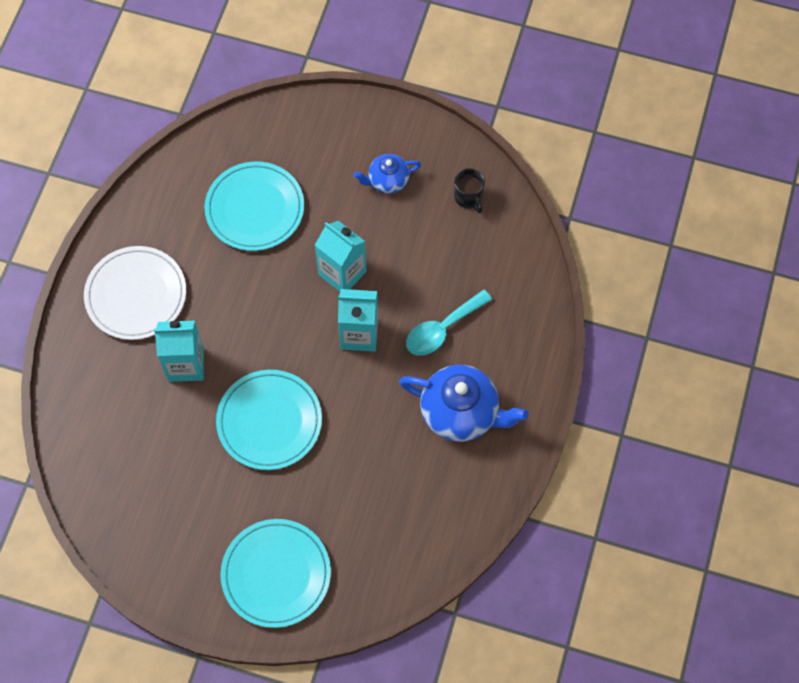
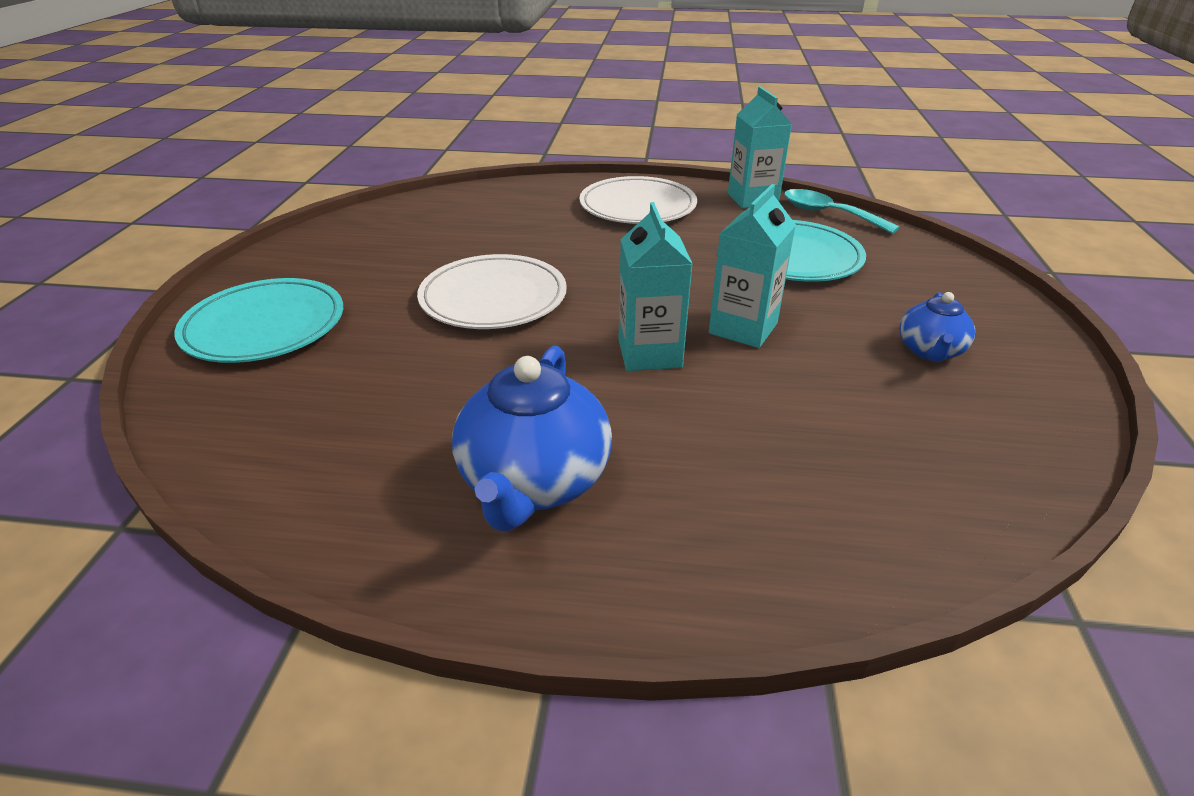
camera: 80 degrees right, 30 degrees down
turquoise carton [154,321,204,382] -> turquoise carton moved to [728,87,792,209]
turquoise plate [216,370,322,470] -> white plate [417,254,567,329]
blue teapot [353,154,421,193] -> blue teapot turned 135 degrees counterclockwise [899,292,975,362]
turquoise spoon [406,289,493,356] -> turquoise spoon moved to [784,189,900,234]
black mug [454,168,485,213] -> none

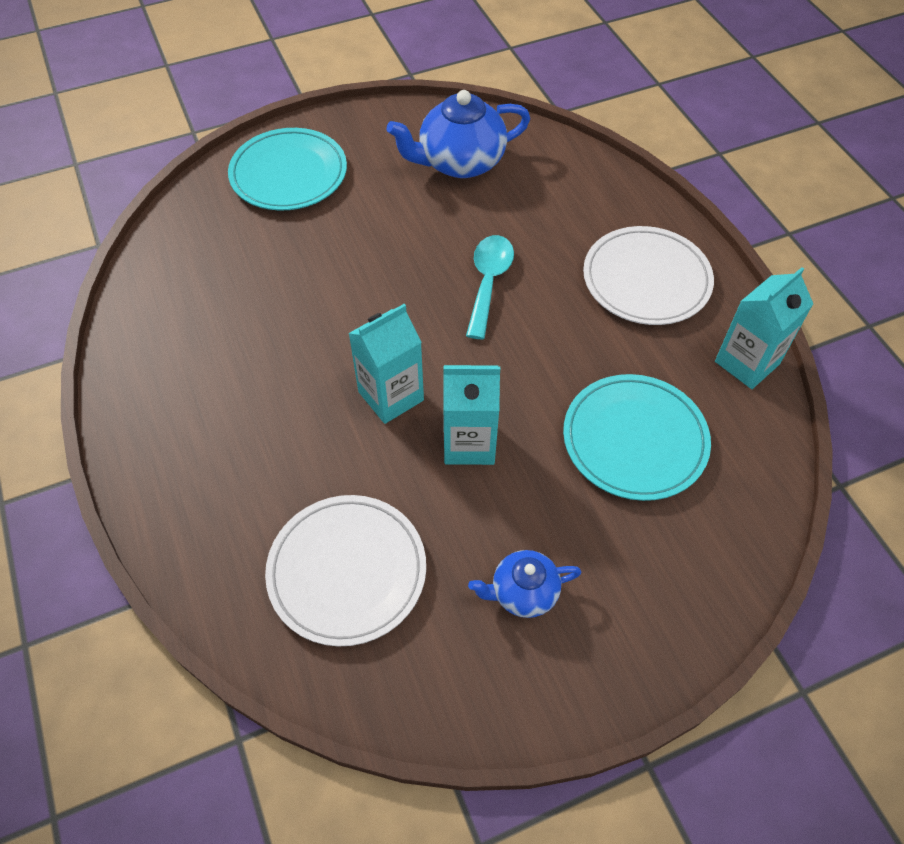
camera: 60 degrees right, 20 degrees up
white plate [417,254,567,329] -> white plate moved to [265,495,426,647]
blue teapot [452,346,612,531] -> blue teapot moved to [387,90,530,178]
turquoise spoon [784,189,900,234] -> turquoise spoon moved to [466,235,514,339]

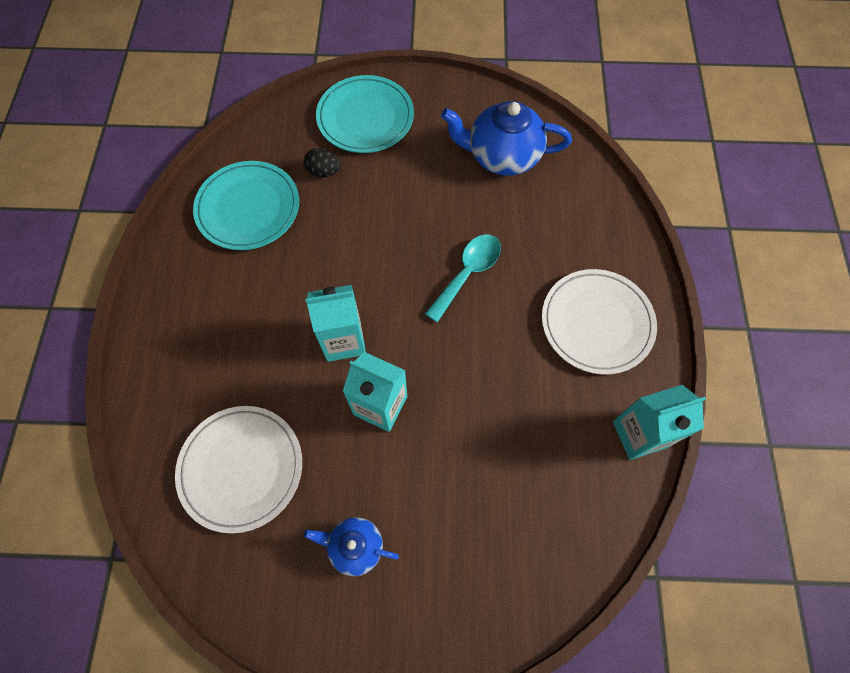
camera: 25 degrees right, 10 degrees up
turquoise plate [563,374,711,501] -> turquoise plate moved to [193,161,299,250]
none -> black egg [304,148,341,178]

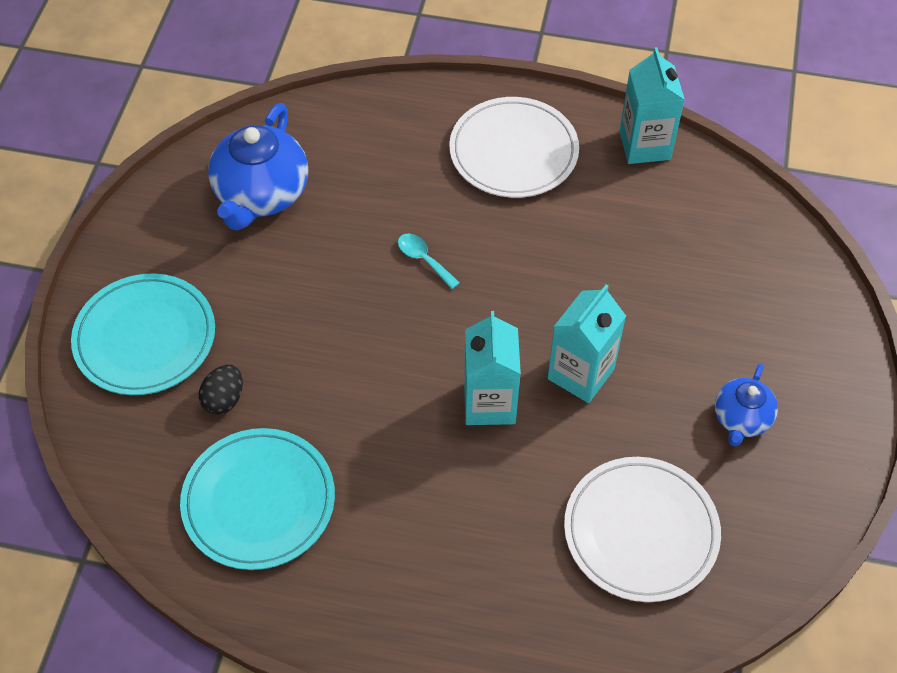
camera: 80 degrees left, 10 degrees down
turquoise spoon [425,234,501,322] -> turquoise spoon [398,233,460,289], size x0.59

